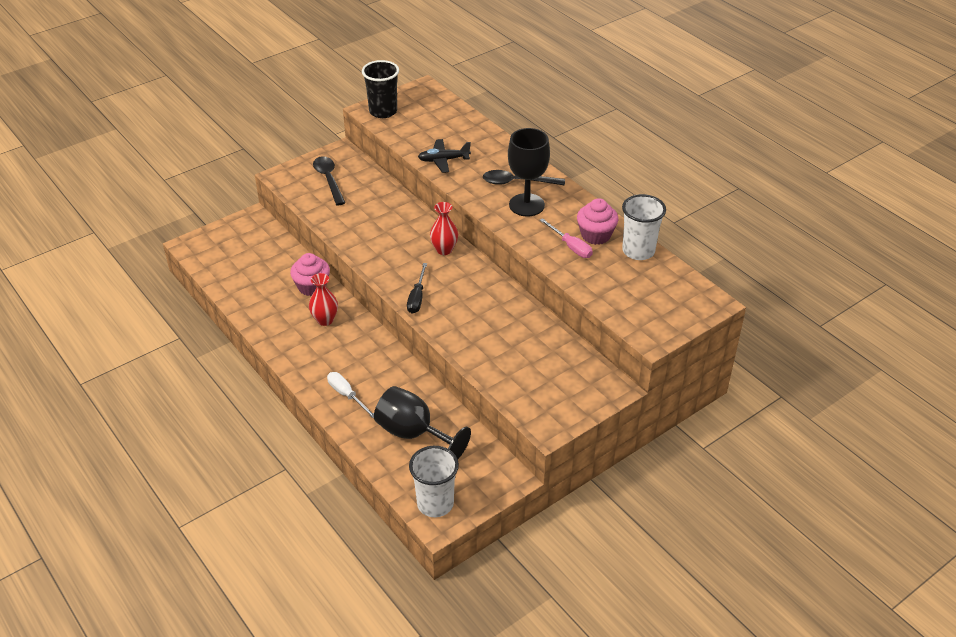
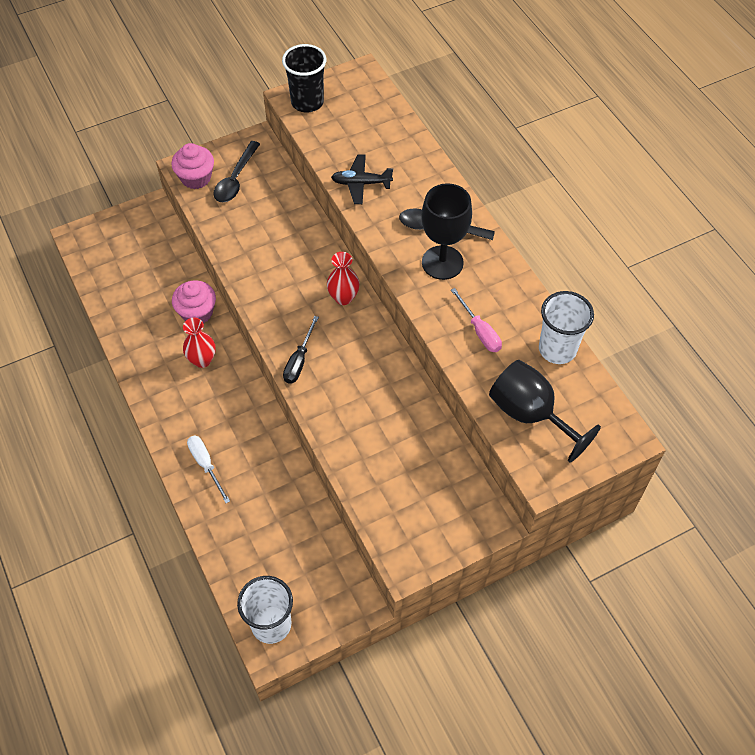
camera: 10 degrees right, 15 degrees up
black spoon [313,156,345,205] -> black spoon turned 150 degrees counterclockwise [213,141,260,202]
black goblet [374,386,471,459] -> black goblet moved to [489,360,601,462]
pink cupcake [577,198,618,245] -> pink cupcake moved to [171,143,214,189]

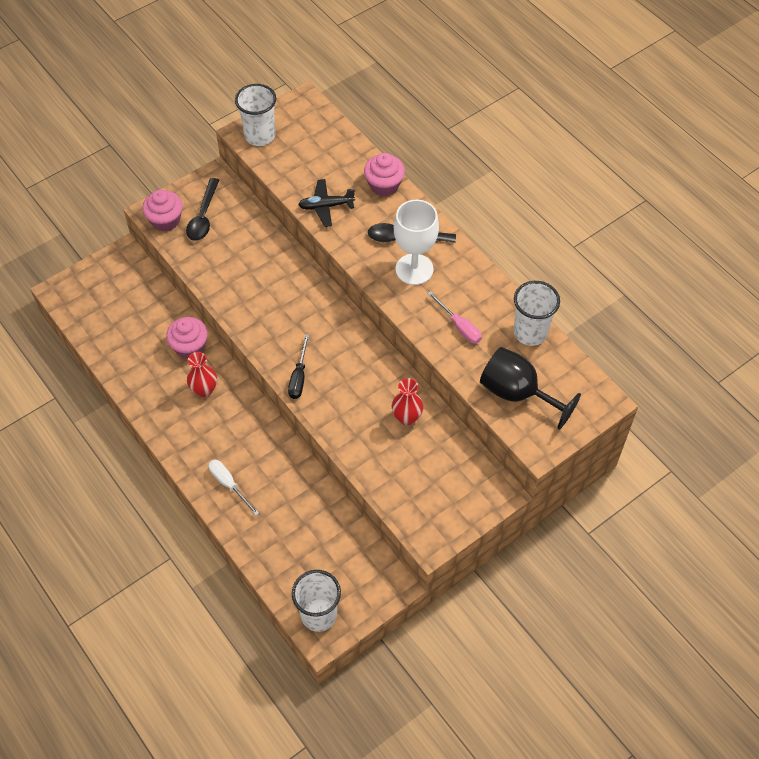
camera: 10 degrees left, 0 degrees up
black cup [282,44,326,112] -> white cup [235,84,276,146]
red vase [327,252,359,305] -> red vase moved to [392,378,423,425]
black goblet [421,183,472,280] -> white goblet [394,200,439,285]
none -> pink cupcake [364,153,405,196]

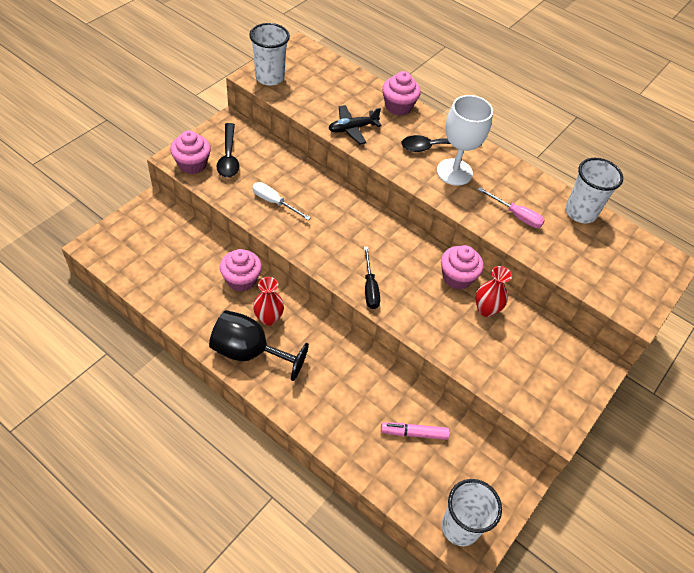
camera: 20 degrees left, 5 degrees down
white screwdriver [208,460,259,516] -> white screwdriver moved to [253,182,311,220]
black goblet [480,347,581,430] -> black goblet moved to [209,310,309,381]
none -> pink marker [381,422,450,440]
none -> pink cupcake [441,245,484,289]

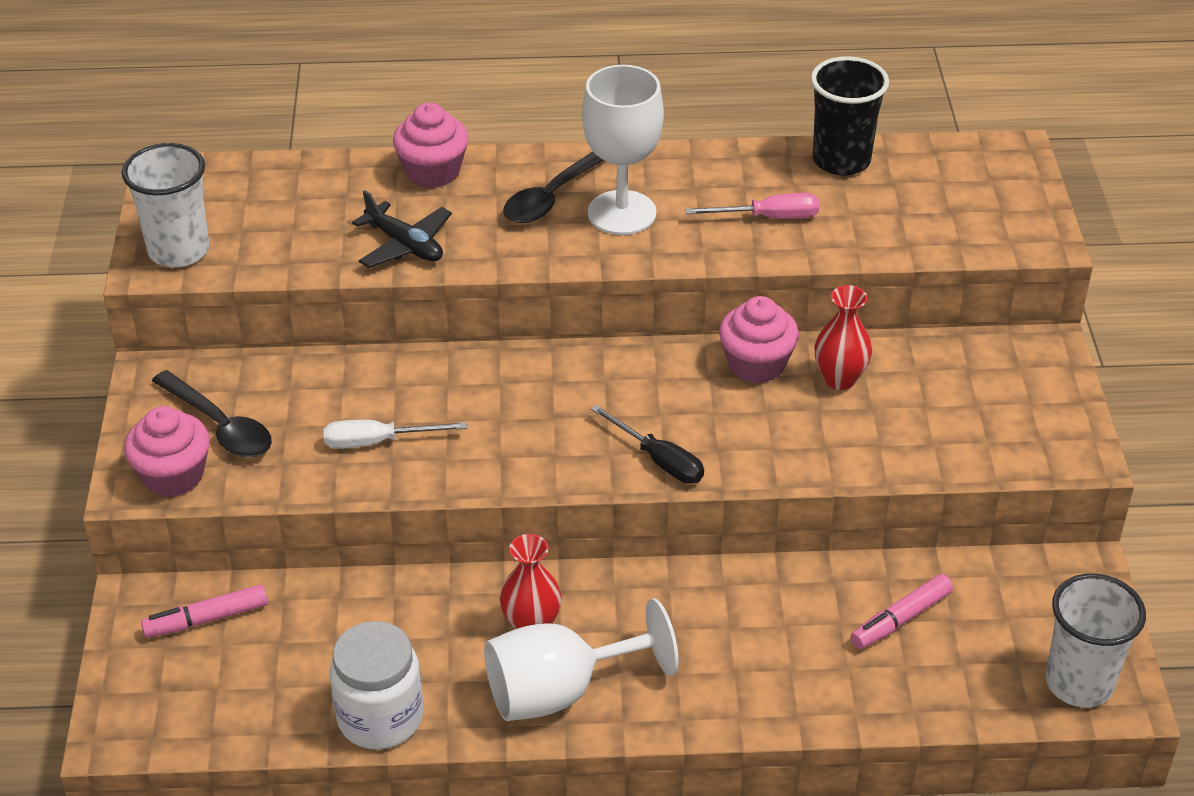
camera: 35 degrees left, 10 degrees down
black goblet [209,310,309,381] -> white goblet [484,598,679,721]
pink cupcake [220,249,262,292] -> none
black plane [328,105,382,144] -> black plane turned 75 degrees counterclockwise [352,190,452,268]
white cup [565,158,623,223] -> black cup [811,56,889,176]
none -> pink marker [141,584,268,638]
none -> white jar [330,621,423,750]

